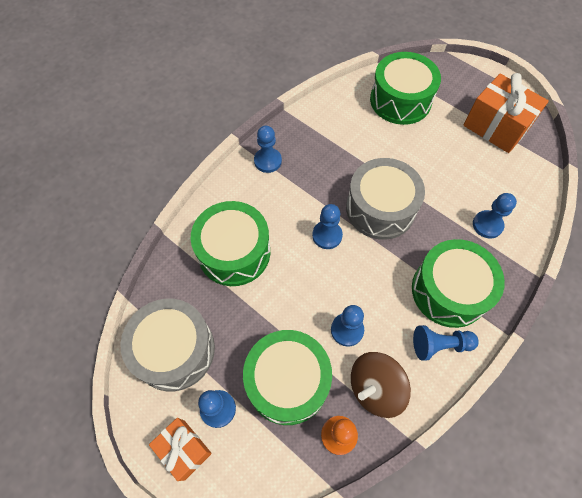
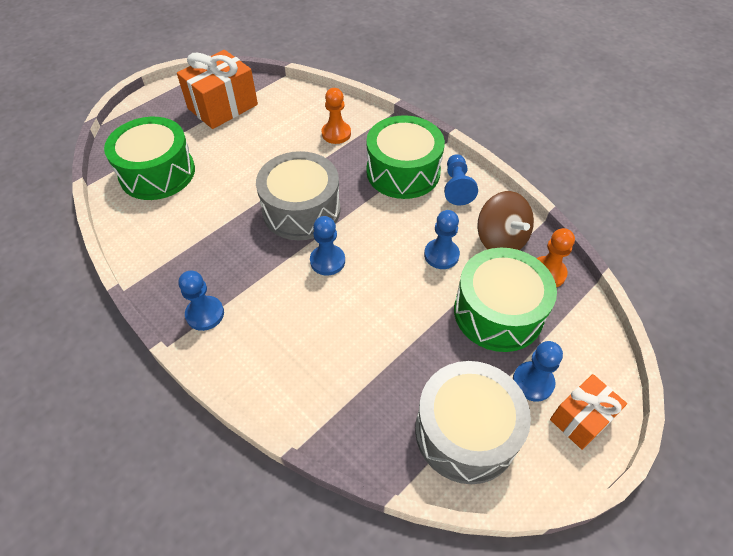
camera: 85 degrees left, 10 degrees down
green drum [191,201,270,286] -> none
blue pawn [473,193,517,238] -> orange pawn [322,88,351,144]

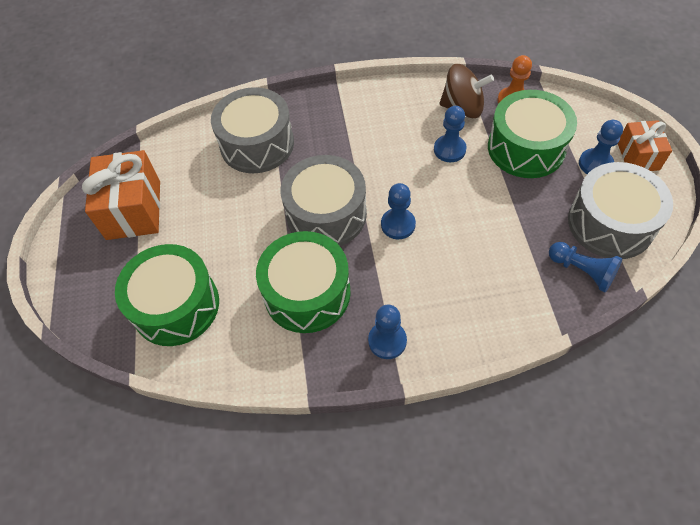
camera: 50 degrees left, 5 degrees up
orange pawn [322,88,351,144] -> grey drum [211,87,294,173]
green drum [366,115,445,199] -> green drum moved to [256,231,351,333]
blue pawn [444,154,478,205] -> blue pawn moved to [549,242,623,292]

